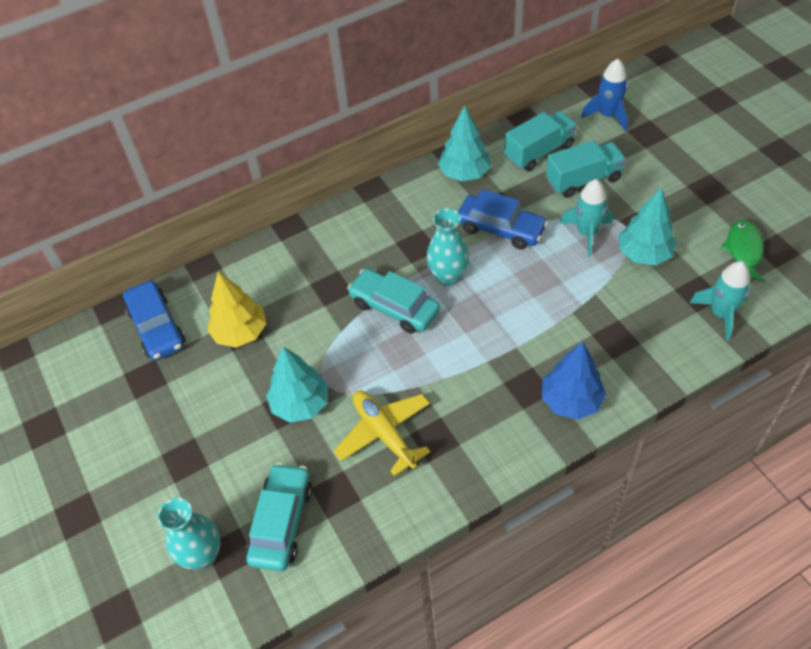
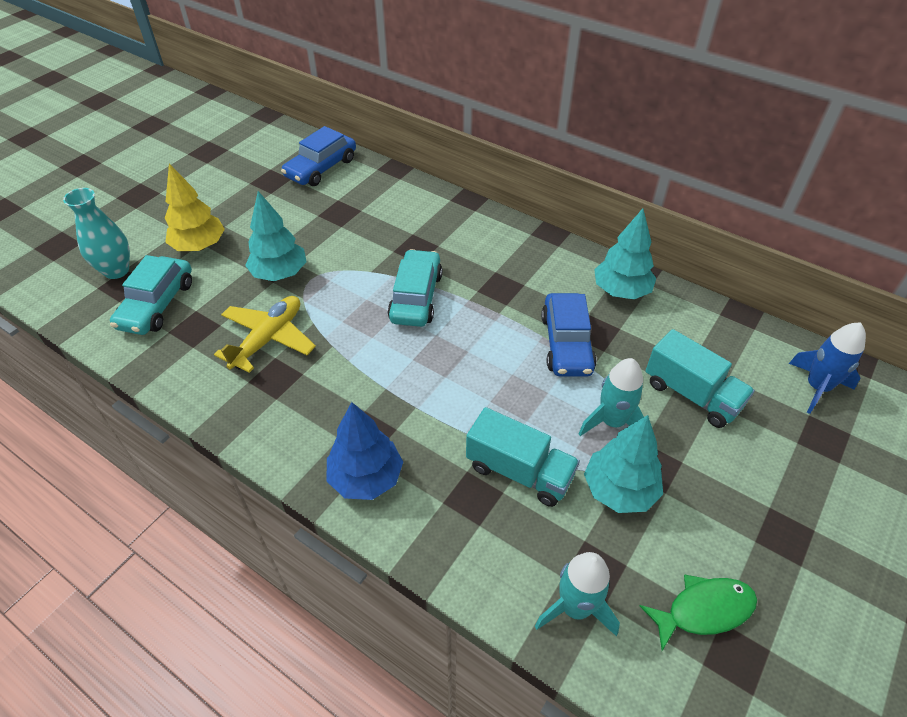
camera: 60 degrees right, 5 degrees down
yellow tree [207,272,266,348] -> yellow tree moved to [165,164,225,251]
turquoise car [246,463,312,571] -> turquoise car turned 120 degrees clockwise [110,255,192,335]
turquoise vase [427,208,469,286] -> none
turquoise truck [504,111,577,171] -> turquoise truck moved to [466,407,580,507]

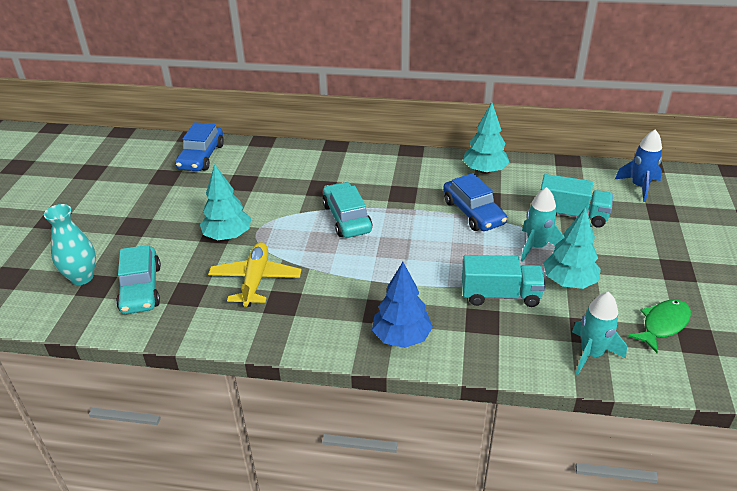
camera: 25 degrees left, 10 degrees down
yellow tree [165,164,225,251] -> none

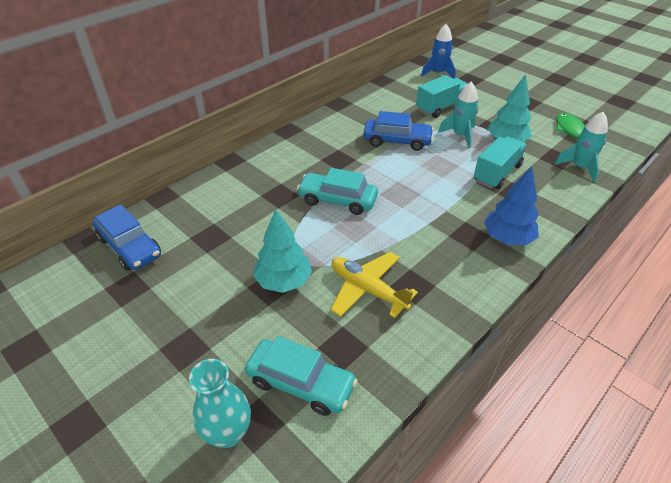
camera: 55 degrees left, 5 degrees up
turquoise tree [463,102,510,174] -> none

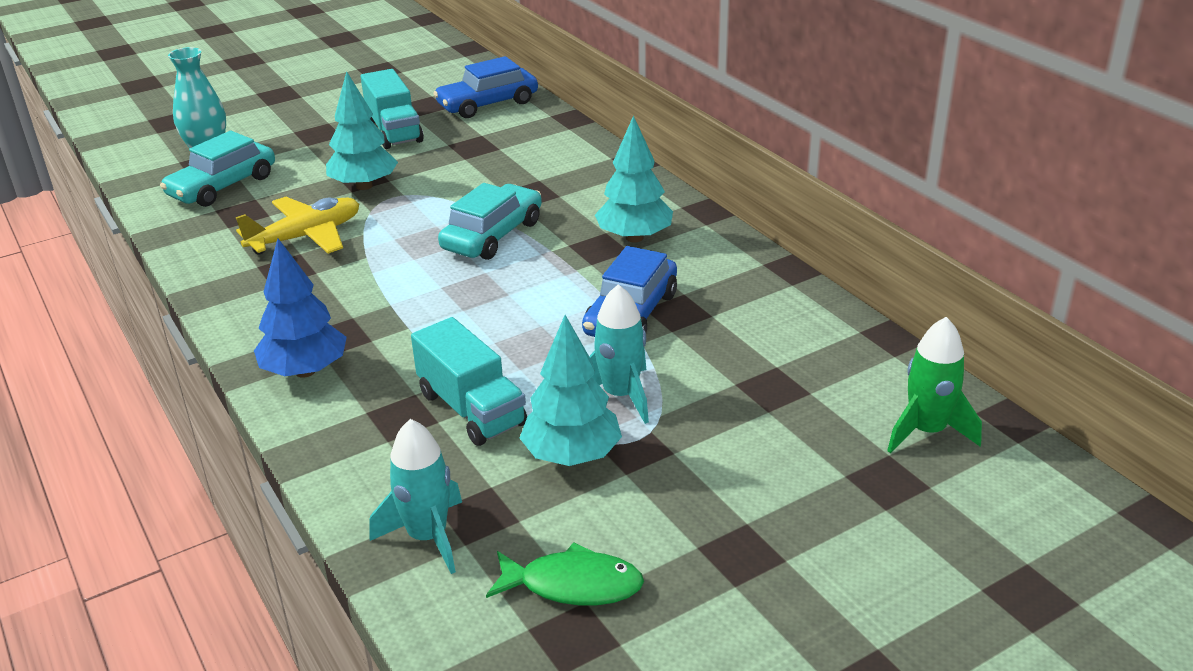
camera: 105 degrees right, 10 degrees down
turquoise truck [416,75,468,118] -> turquoise truck moved to [361,69,424,149]
blue rocket [421,24,456,79] -> green rocket [887,317,982,453]
none -> turquoise tree [595,116,673,242]

